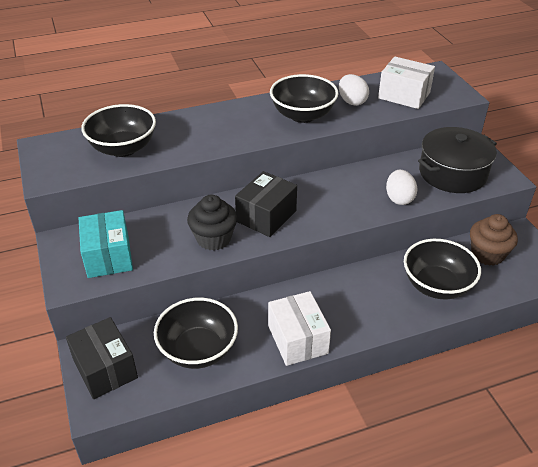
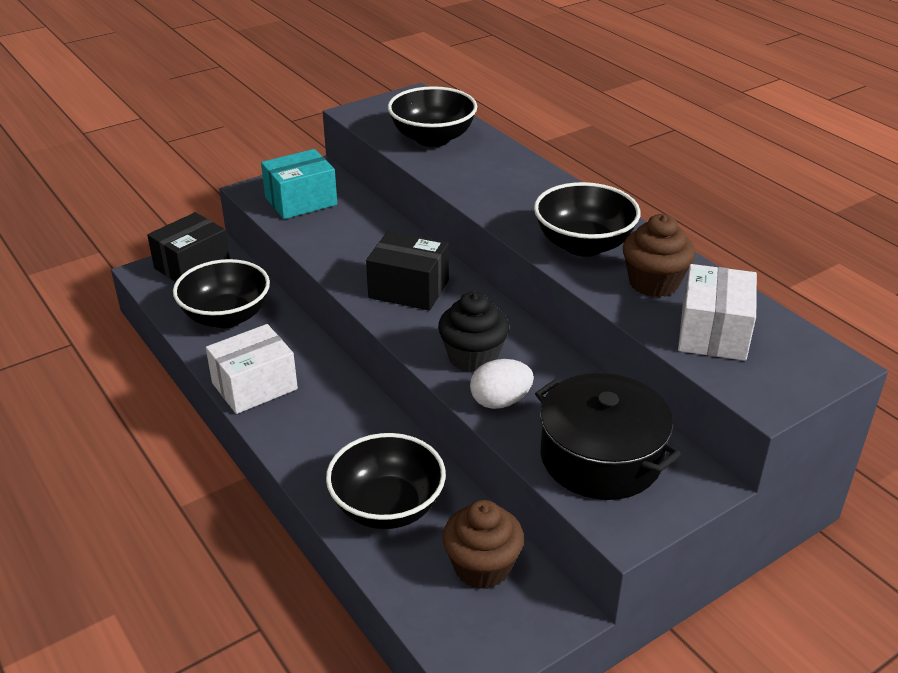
camera: 75 degrees right, 5 degrees down
black cupcake [187,195,237,250] -> black cupcake moved to [438,291,509,372]
white egg [339,74,369,106] -> brown cupcake [623,214,695,297]

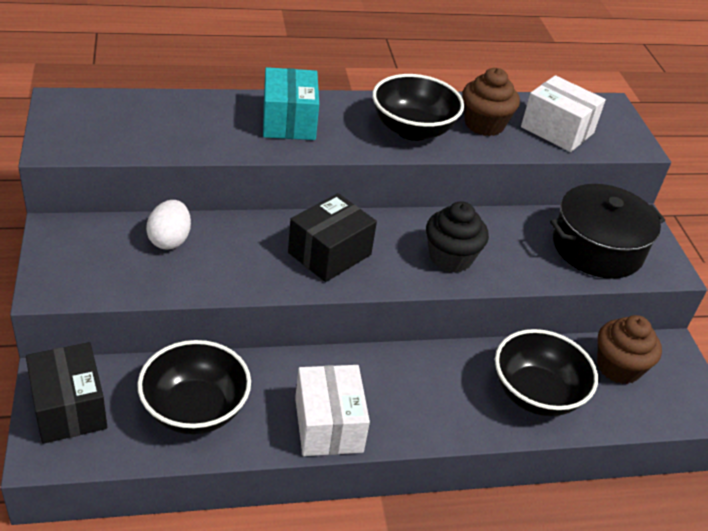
camera: 70 degrees left, 5 degrees up
turquoise box [261,149,337,219] -> turquoise box moved to [263,67,319,140]
black bowl [388,86,477,147] -> none
white egg [470,359,534,409] -> white egg moved to [146,200,191,249]

